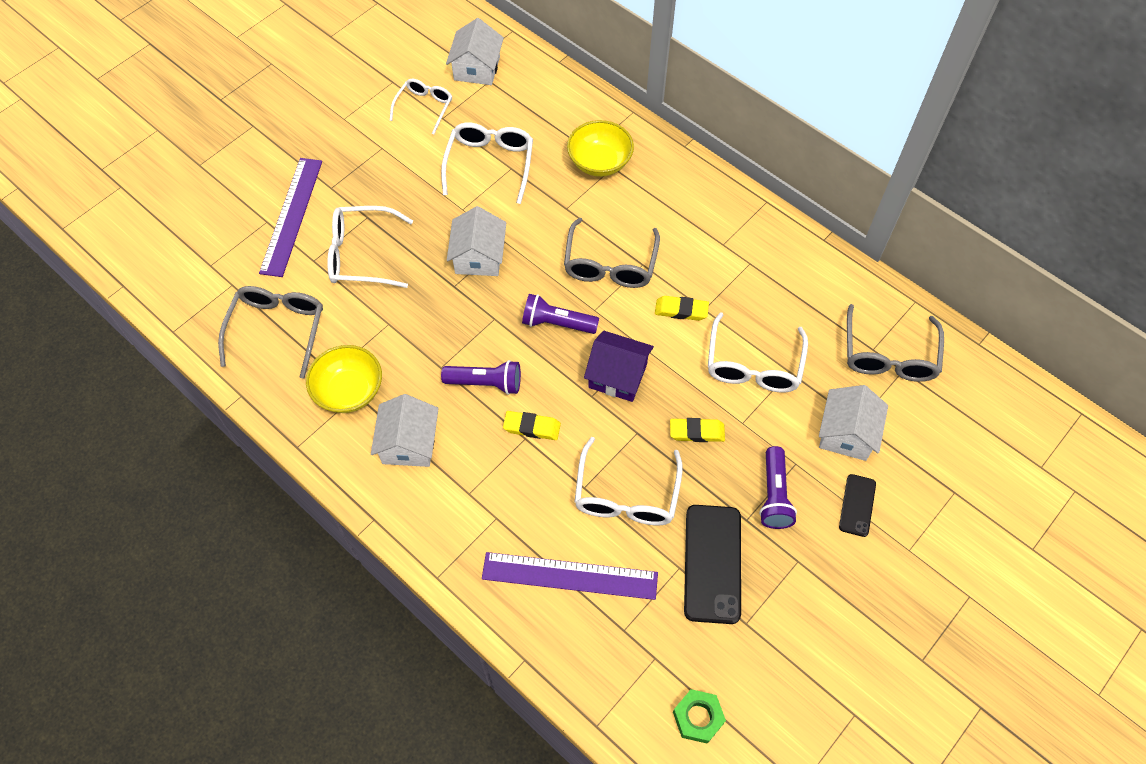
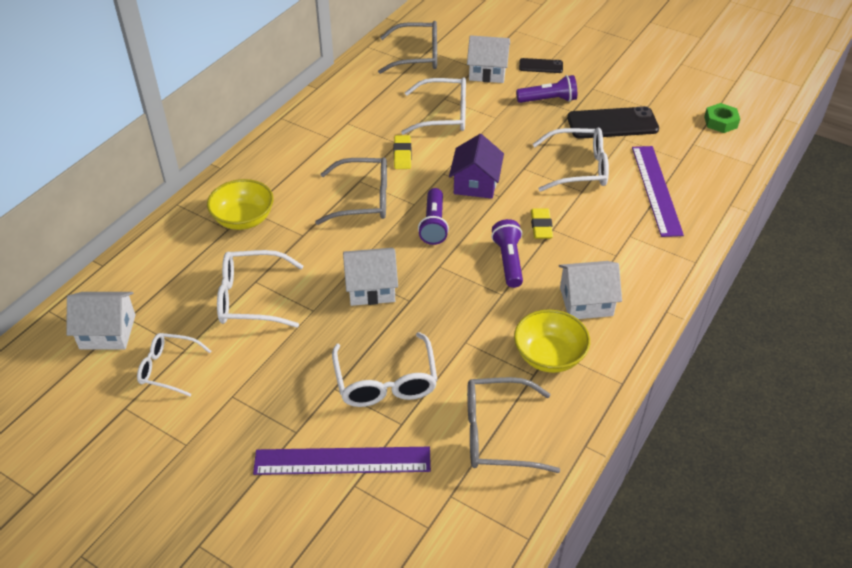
camera: 100 degrees left, 15 degrees down
yellow eraser [670,418,725,442] -> none

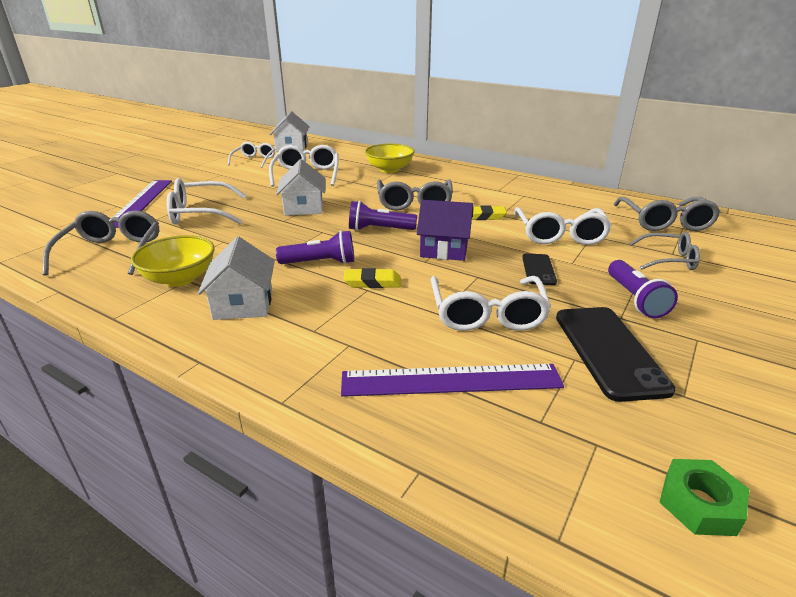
camera: 90 degrees right, 15 degrees down
white house [467,35,510,83] -> grey glasses [629,232,700,270]
black phone [519,58,563,73] -> black phone moved to [522,253,557,285]

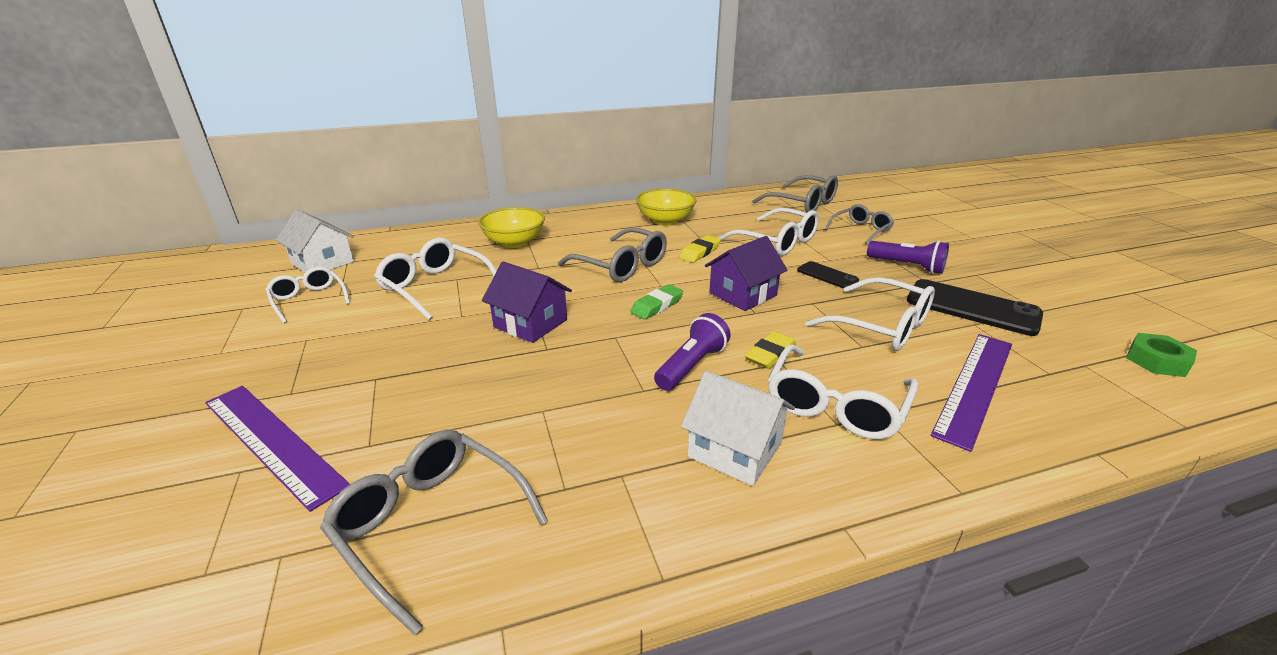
camera: 50 degrees left, 0 degrees up
yellow bowl [131,235,215,287] -> yellow bowl moved to [636,189,697,225]
white glasses [167,178,247,224] -> white glasses moved to [768,344,919,439]
white house [276,159,325,216] -> purple house [482,262,572,343]
purple flashlight [349,201,417,231] -> green eraser [630,284,683,320]

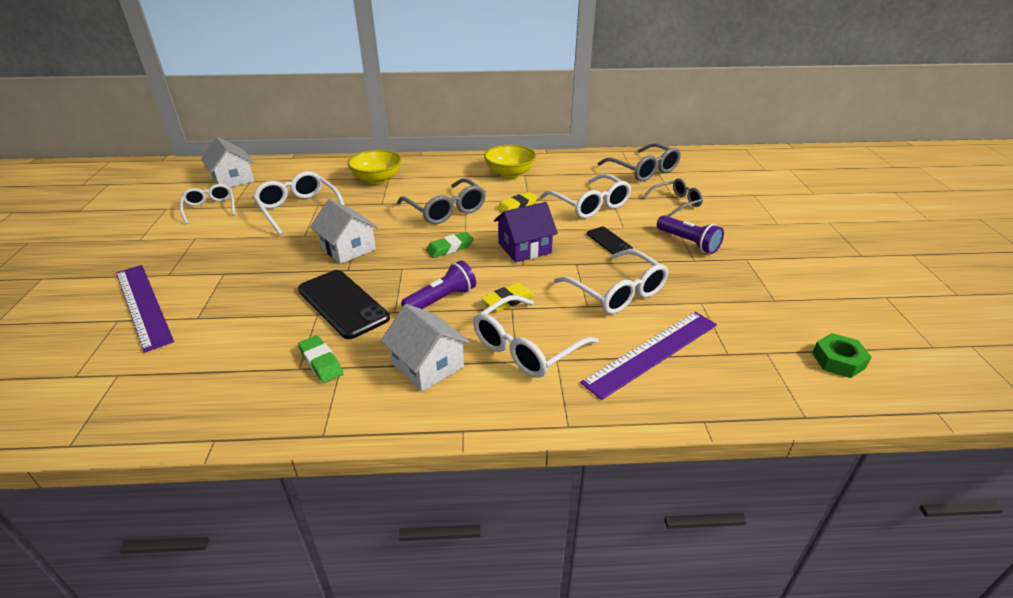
camera: 15 degrees right, 5 degrees up
grey glasses [320,430,548,636] -> none
purple house [482,262,572,343] -> white house [310,199,378,264]
black phone [907,279,1043,336] -> black phone moved to [298,270,390,339]
none -> green eraser [298,335,344,383]

